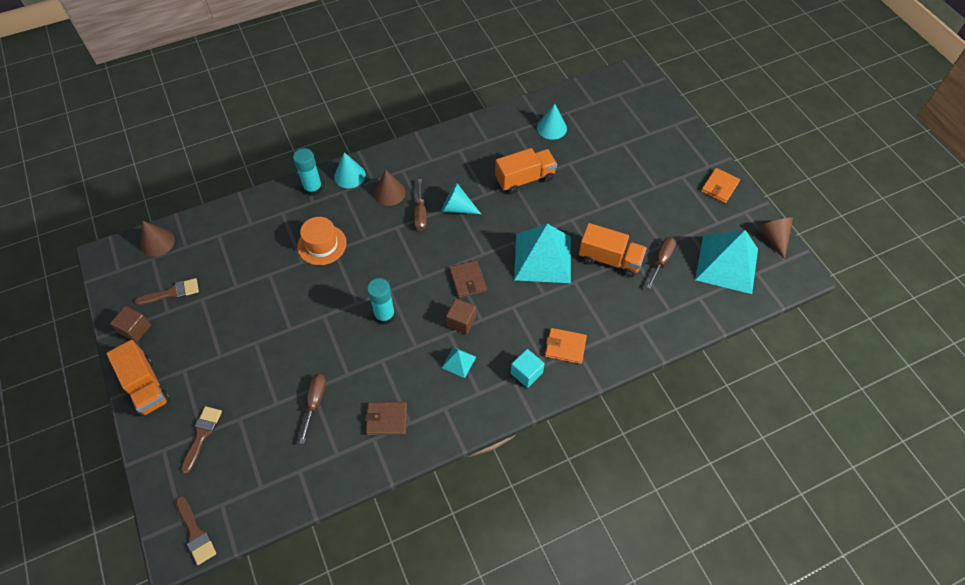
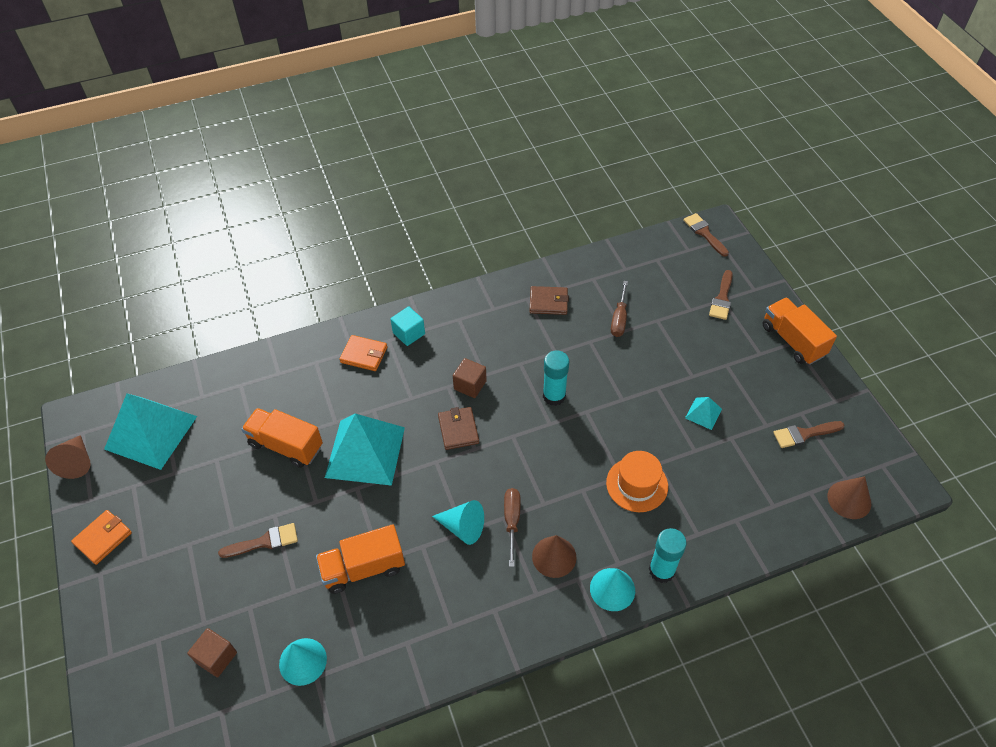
camera: 175 degrees left, 5 degrees down
brown cube [110,306,151,342] -> brown cube moved to [187,628,237,677]
turquoise pyramid [442,347,476,378] -> turquoise pyramid moved to [685,397,722,430]
brown screwdriver [646,237,676,289] -> none
none -> brown brush [218,523,298,558]

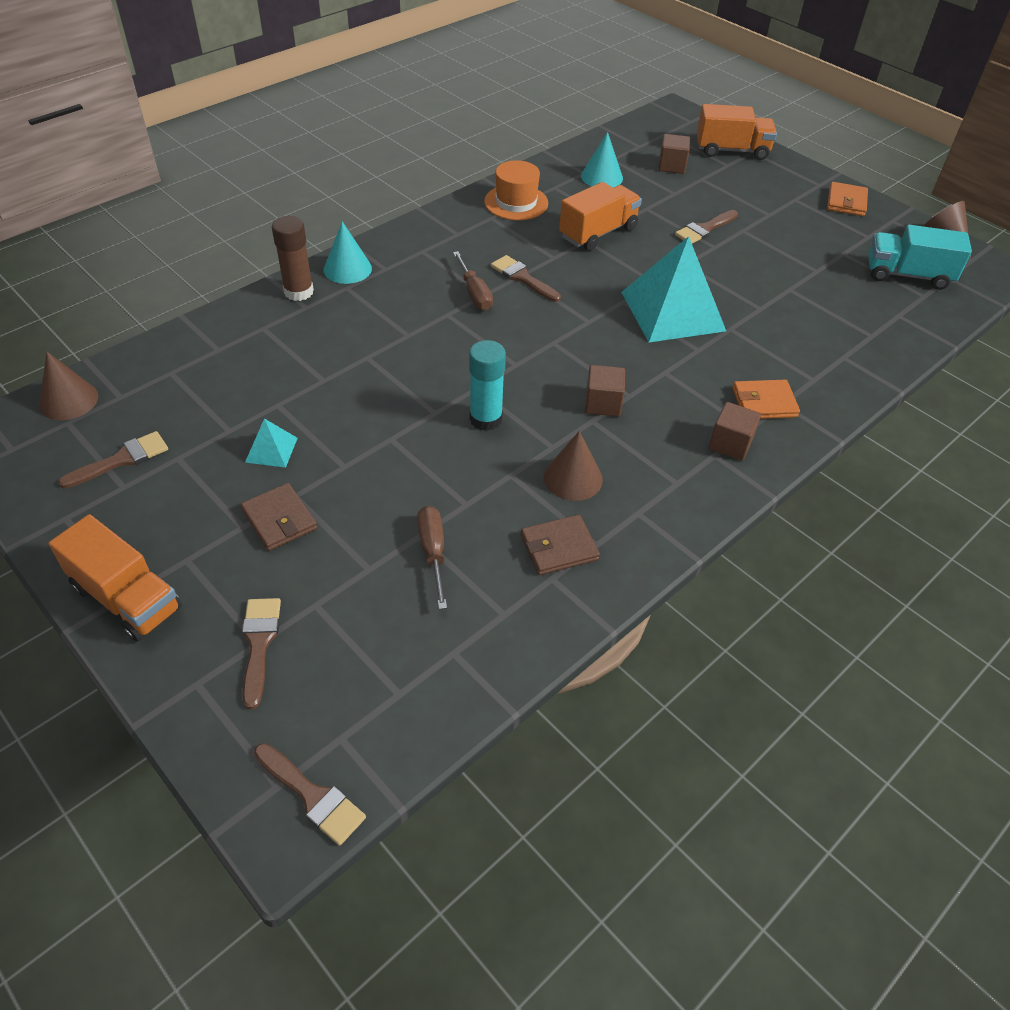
camera: 155 degrees right, 5 degrees down
turquoise pyramid [104,394,197,470] -> turquoise truck [868,225,972,290]
orange truck [241,408,323,468] -> orange truck moved to [697,104,777,160]
turquoise cube [391,306,425,346] -> brown cube [709,402,761,461]
turquoise cone [432,500,484,545] -> brown brush [491,255,561,302]
brown wallet [438,407,479,450] -> brown wallet moved to [240,483,317,551]
brown cone [532,535,576,578] -> brown cone moved to [544,431,603,501]
orange hat [606,451,668,512] -> orange hat moved to [484,160,548,220]
turquoise glue stick [649,528,687,583] -> brown glue stick [272,216,314,301]

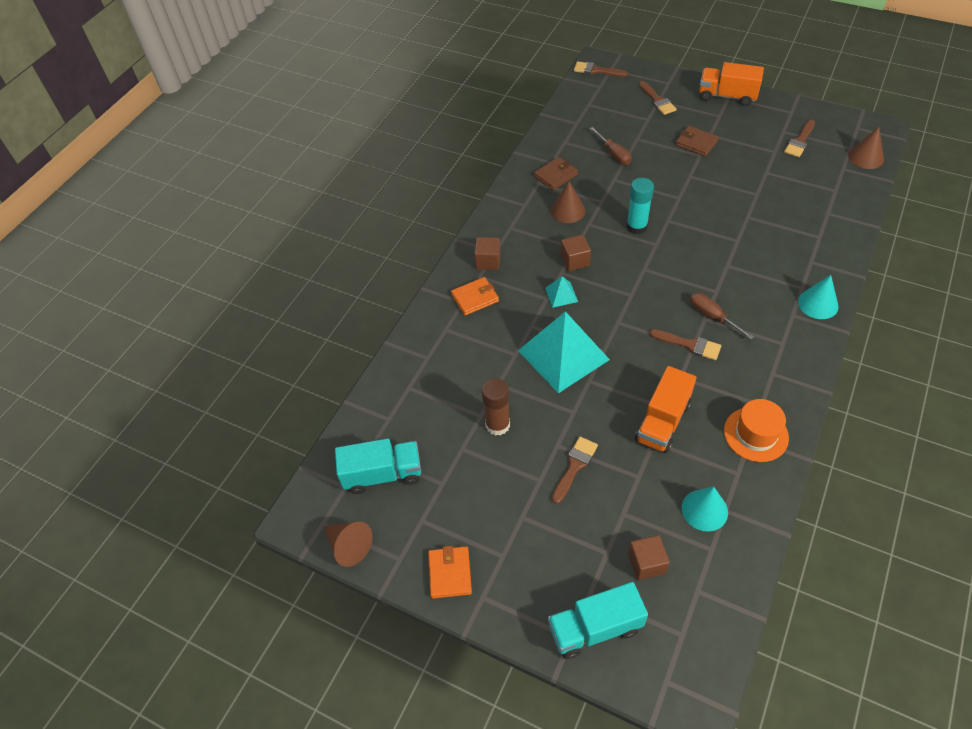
camera: 165 degrees right, 5 degrees up
turquoise pyramid [245,418,298,468] -> turquoise pyramid moved to [545,276,578,308]
brown glue stick [272,216,314,301] -> brown glue stick moved to [482,378,510,436]
orange truck [697,104,777,160] -> turquoise truck [548,582,648,659]

